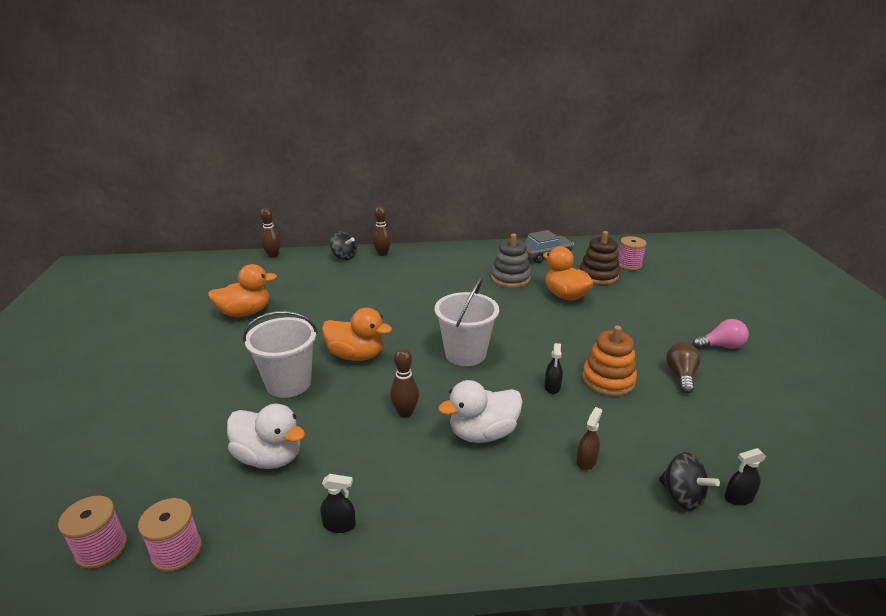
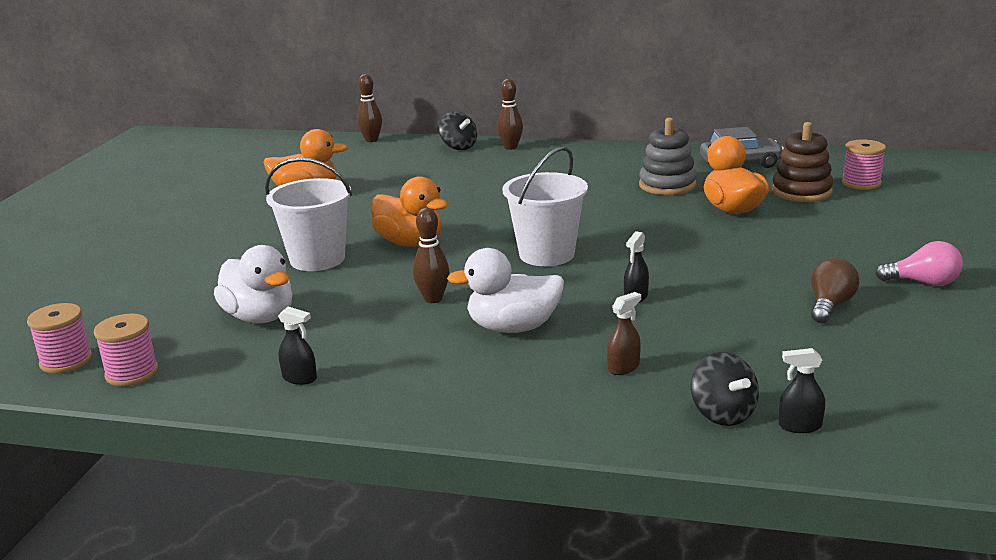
camera: 20 degrees right, 5 degrees down
orange stacking toy [582,325,637,396] -> none

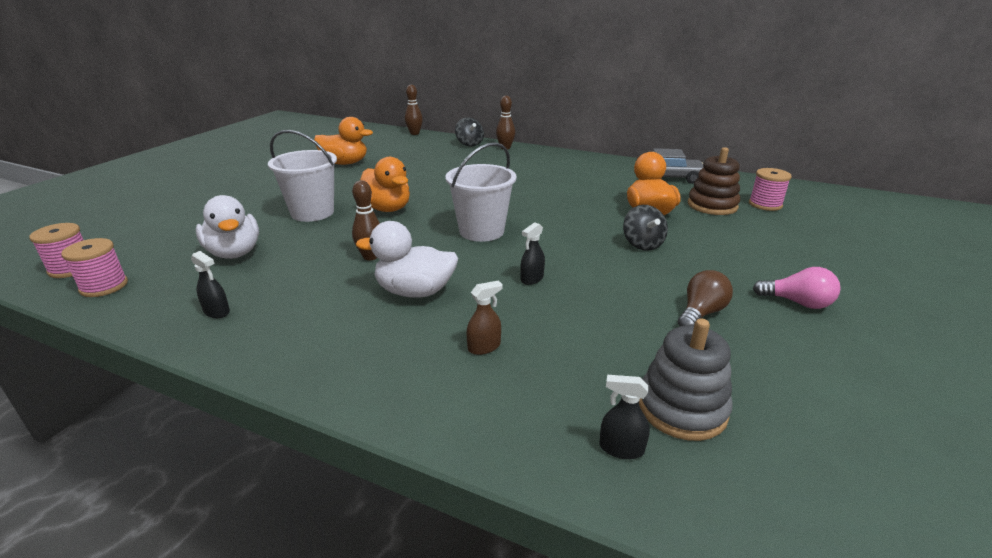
camera: 10 degrees right, 5 degrees up
grey stacking toy [639,117,697,195] -> grey stacking toy moved to [639,319,733,441]
black spinning top [691,352,759,426] -> black spinning top moved to [623,205,668,251]

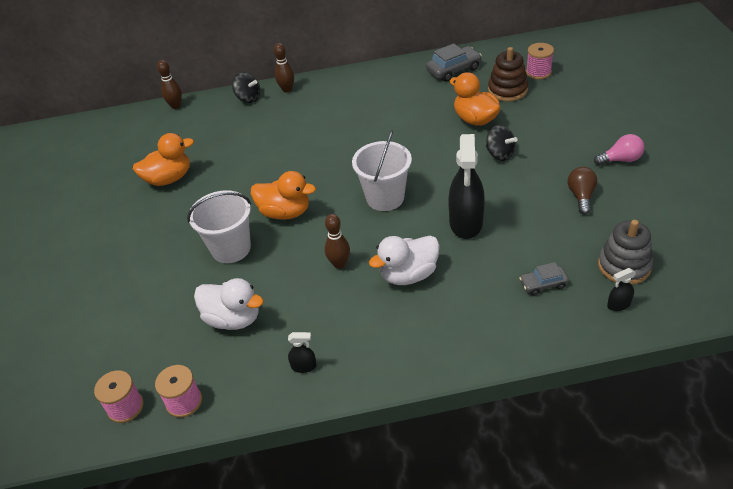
camera: 30 degrees left, 15 degrees up
brown spray bottle [467,280,503,355] -> none
black spray bottle [520,222,545,285] -> black spray bottle [448,134,485,239], size x2.32
none -> grey car [519,262,569,296]

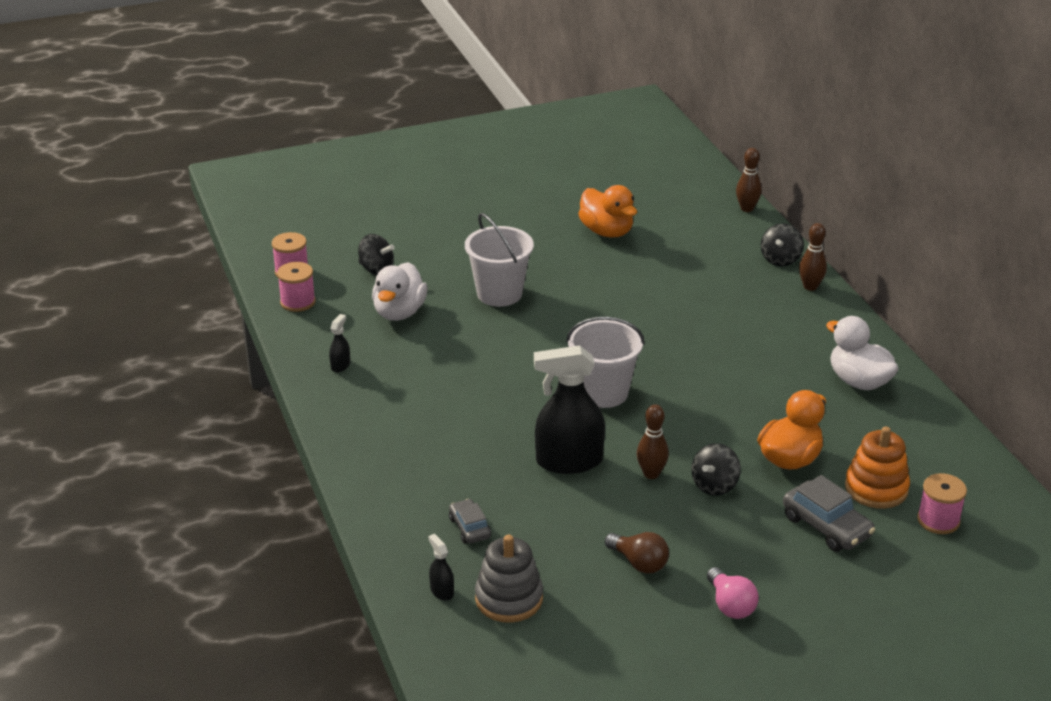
camera: 75 degrees right, 10 degrees down
orange duck [251,171,316,220] -> none
black spray bottle [288,332,317,373] -> black spray bottle turned 150 degrees counterclockwise [329,314,350,373]
brown bowling pin [325,214,350,269] -> brown bowling pin moved to [637,404,669,479]
white duck [369,235,440,285] -> white duck moved to [826,316,898,390]
grey car [426,43,482,82] -> grey car moved to [783,475,875,552]
brown stacking toy [488,47,528,102] -> orange stacking toy [845,426,910,509]
brown light bulb [568,167,598,215] -> brown light bulb turned 45 degrees clockwise [605,532,669,573]
none -> black spinning top [358,234,395,275]

